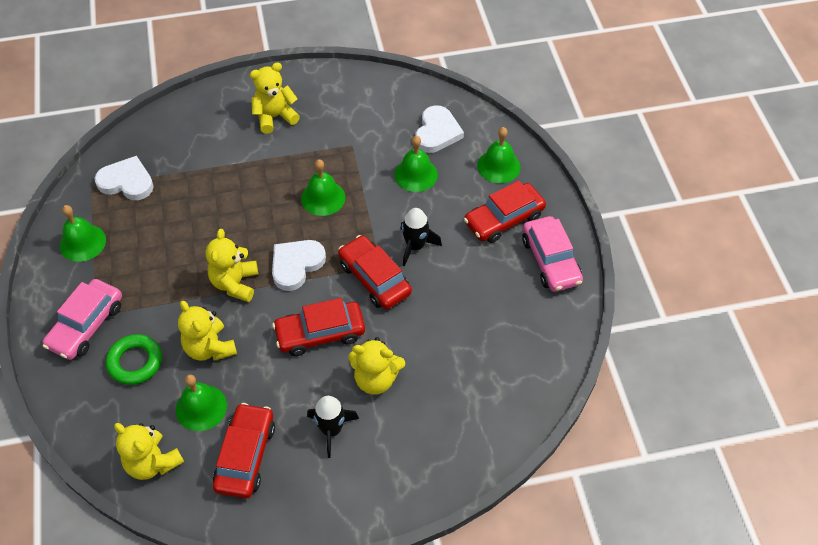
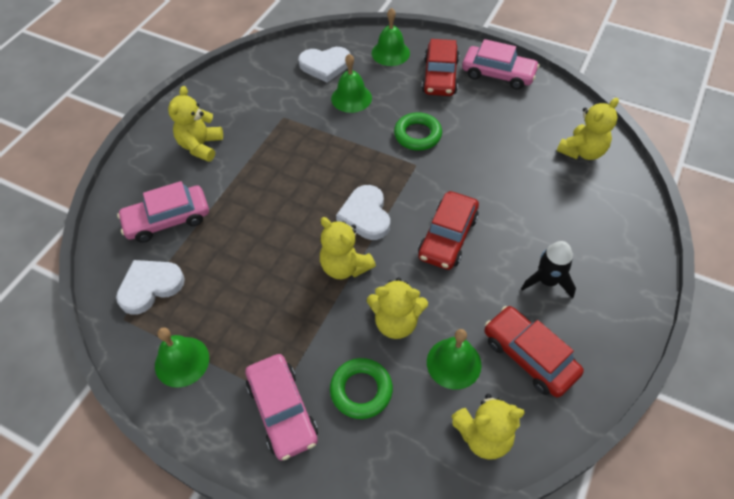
camera: 50 degrees left, 0 degrees up
green bell [301,159,345,216] -> none
red car [338,235,412,309] -> none
yellow teddy bear [348,337,405,395] -> yellow teddy bear moved to [557,98,619,160]
black rocket [400,208,442,266] -> green ring [394,112,442,151]
white heart [415,105,464,153] -> white heart turned 120 degrees clockwise [298,47,350,83]
none -> pink car [117,181,209,243]

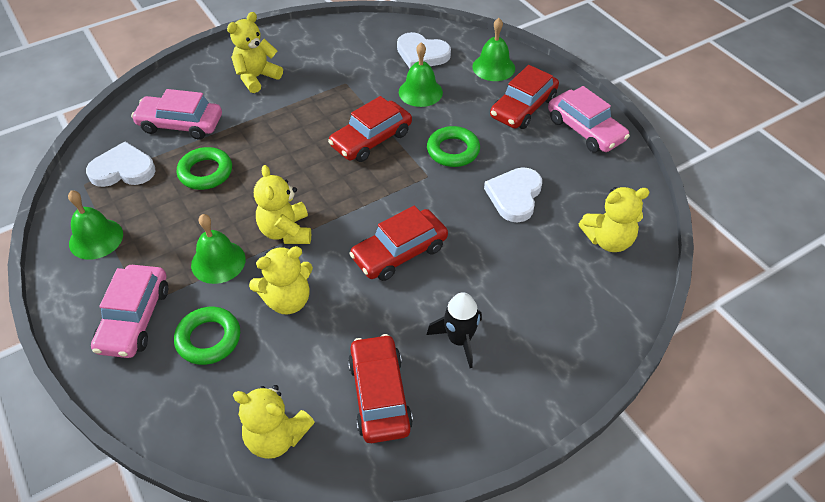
camera: 30 degrees right, 5 degrees down
white heart [336,185,390,240] -> white heart moved to [484,167,542,223]
yellow teddy bear [367,277,428,339] -> yellow teddy bear turned 60 degrees counterclockwise [249,246,313,314]
green bell [427,329,482,390] -> green bell moved to [191,214,246,284]
none -> green ring [177,147,232,190]
none -> red car [328,96,412,162]

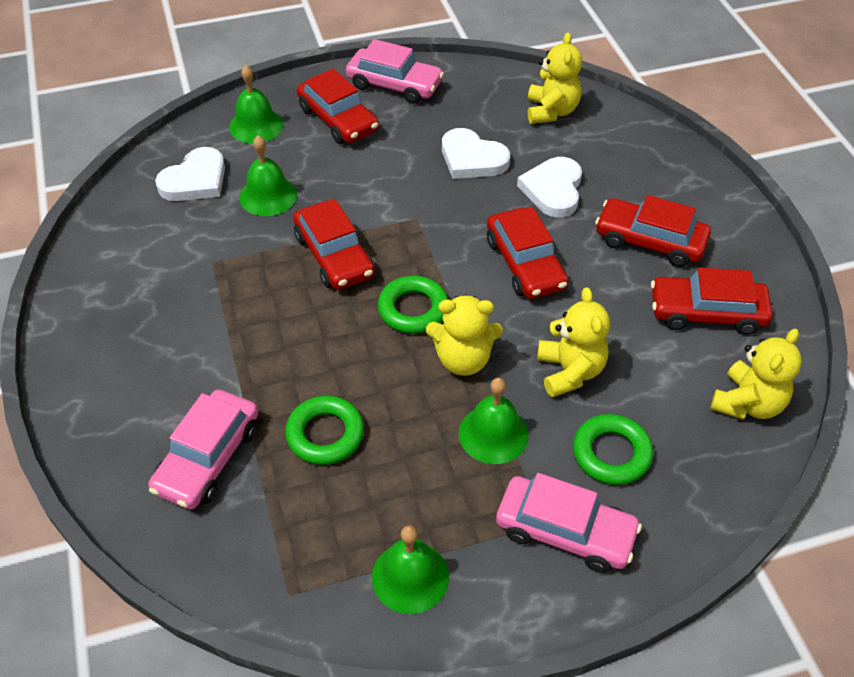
camera: 75 degrees left, 0 degrees up
white heart [86,142,156,187] -> white heart moved to [517,157,582,217]
yellow teddy bear [227,12,283,93] -> none
green ring [427,126,480,167] -> green ring moved to [378,276,448,334]
black rocket [427,292,482,368] -> red car [595,195,711,267]
pink car [548,86,630,153] -> pink car turned 45 degrees clockwise [346,39,444,104]

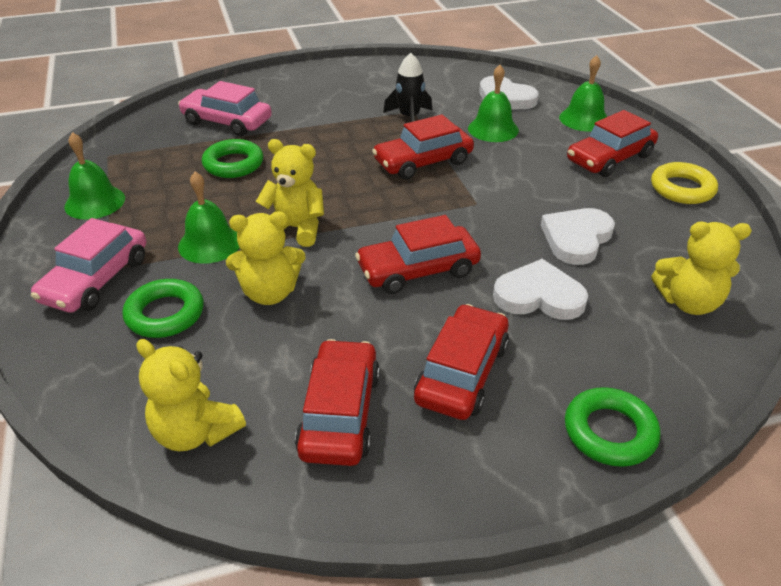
camera: 90 degrees right, 10 degrees down
pink car [346,39,444,104] -> yellow ring [651,162,718,204]
green ring [378,276,448,334] -> green ring moved to [565,387,660,467]
yellow teddy bear [426,294,503,376] -> yellow teddy bear turned 105 degrees clockwise [256,139,324,247]
none -> black rocket [383,53,432,122]

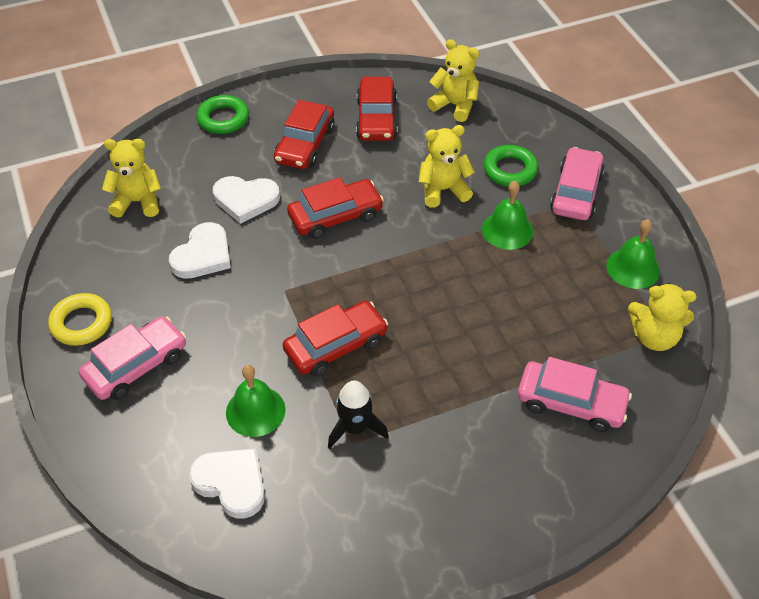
camera: 175 degrees right, 10 degrees up
green ring [202,139,263,178] -> none
yellow teddy bear [256,139,324,247] -> yellow teddy bear moved to [628,283,696,351]
green bell [559,55,607,132] -> none
red car [567,110,658,177] -> pink car [79,316,186,400]

